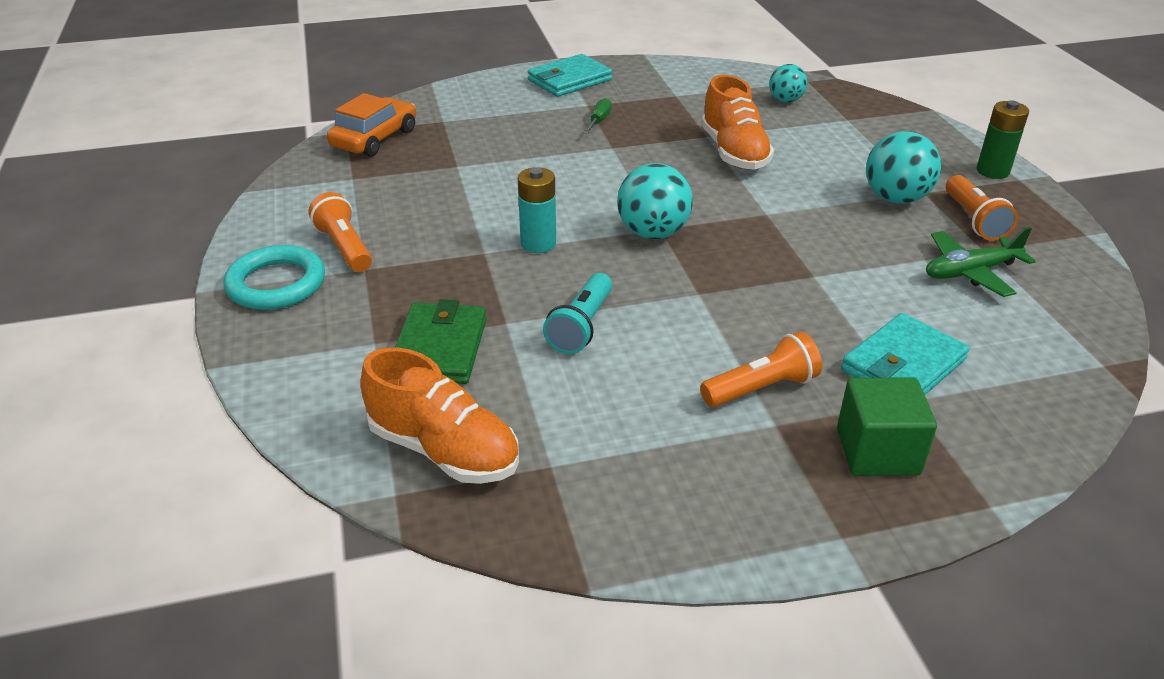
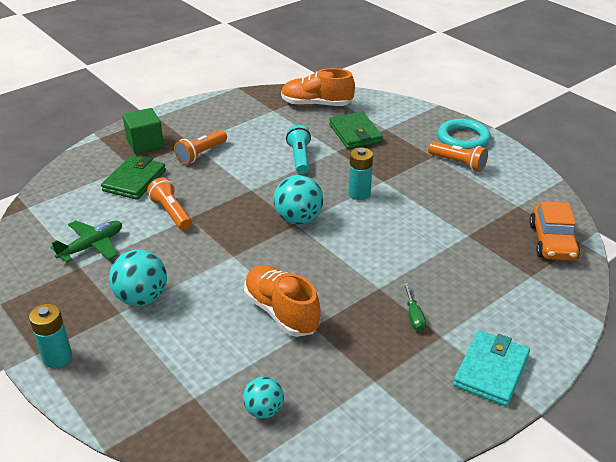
camera: 155 degrees right, 0 degrees up
turquoise wallet [841,313,970,395] -> green wallet [101,156,166,200]
orange flashlight [946,175,1018,241] -> orange flashlight moved to [147,177,192,230]
green battery [977,100,1029,179] -> turquoise battery [29,304,72,368]

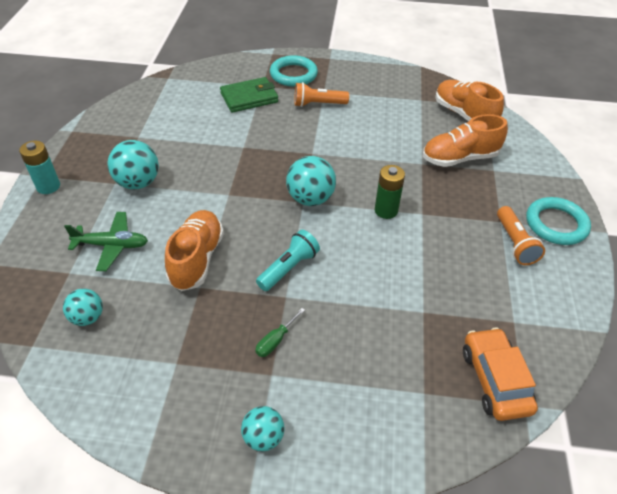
camera: 45 degrees right, 10 degrees up
green plane [50,220,122,263] -> green plane moved to [64,212,148,271]
green cube [123,108,164,154] -> turquoise ring [270,55,318,87]
orange flashlight [147,177,192,230] -> none
turquoise flashlight [286,125,311,174] -> turquoise flashlight moved to [256,230,320,291]
green wallet [329,112,383,149] -> orange shoe [423,114,508,167]
turquoise battery [348,147,373,200] -> green battery [375,165,405,219]
turquoise wallet [453,330,530,406] -> turquoise ball [241,406,285,451]
orange car [529,201,580,260] -> orange car turned 120 degrees clockwise [463,327,538,421]

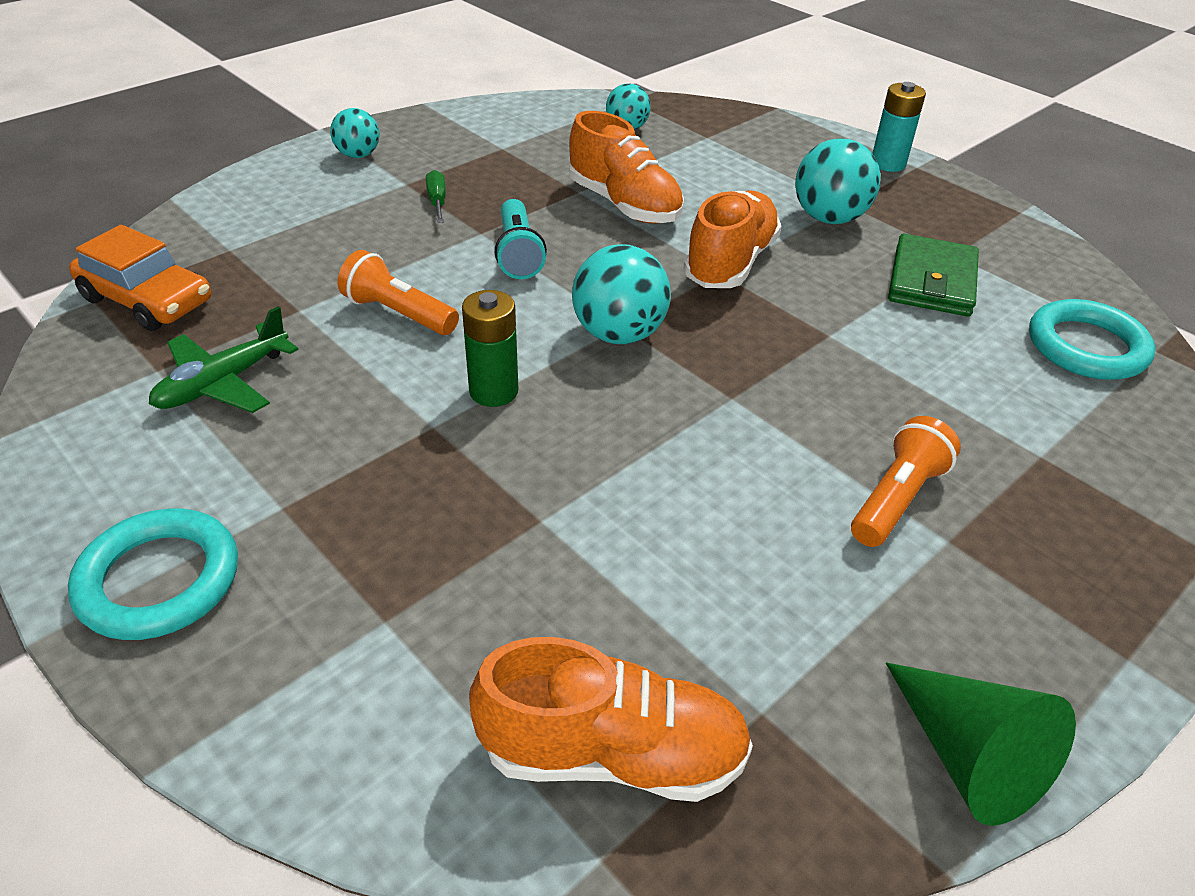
camera: 130 degrees right, 5 degrees down
green plane [64,212,148,271] -> green plane moved to [149,306,299,413]
green wallet [220,77,278,113] -> green wallet moved to [888,234,979,317]
turquoise ring [270,55,318,87] -> turquoise ring moved to [1029,299,1156,380]
orange shoe [423,114,508,167] -> orange shoe moved to [683,190,781,288]
orange flashlight [497,206,545,265] -> orange flashlight moved to [338,250,459,335]
none -> green cone [886,662,1076,826]

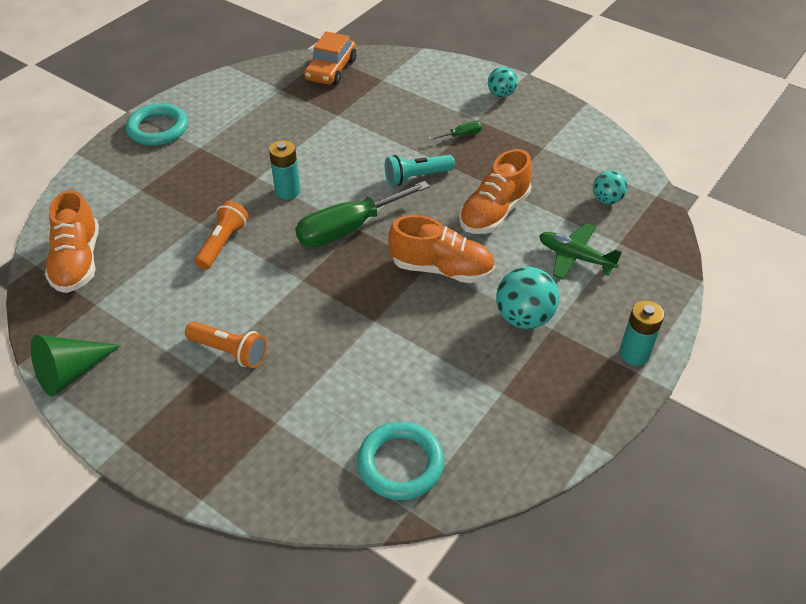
camera: 80 degrees right, 5 degrees up
green plane [149,306,299,413] -> green plane moved to [539,223,622,280]
orange flashlight [338,250,459,335] -> orange flashlight moved to [194,201,249,270]
green battery [462,290,519,407] -> turquoise battery [269,140,300,199]
turquoise ball [572,244,671,344] -> green screwdriver [295,181,430,247]
green wallet [888,234,979,317] -> none

